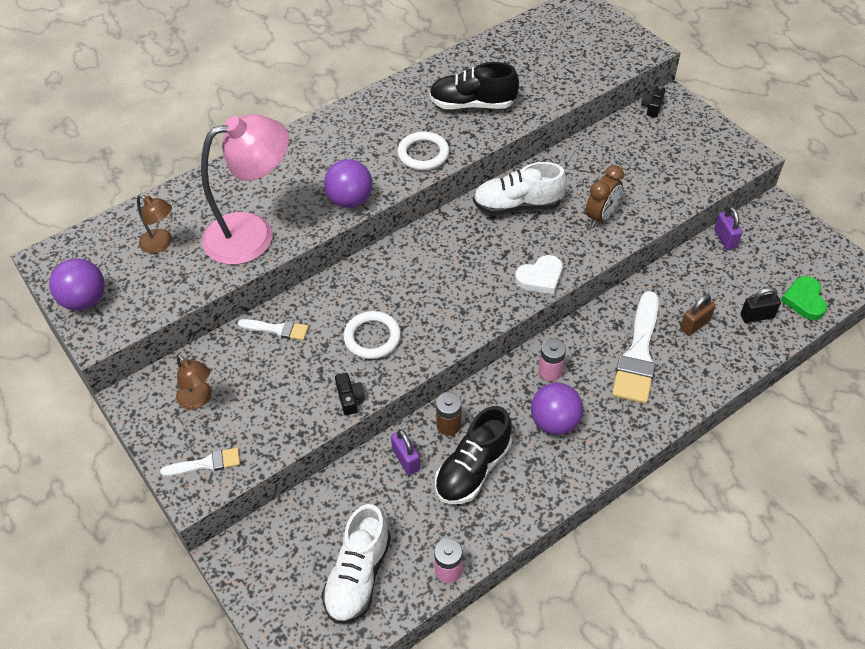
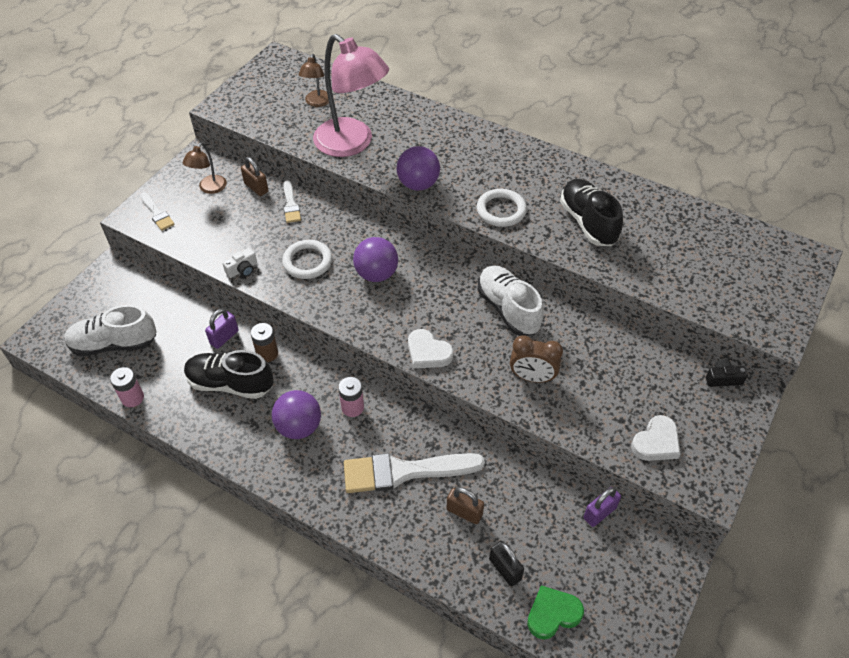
camera: 65 degrees right, 0 degrees up
purple ball [49,258,105,311] -> purple ball moved to [353,237,398,282]
black camera [335,373,365,415] -> white camera [222,248,257,278]
none -> brown padlock [241,157,268,196]
none -> white heart [631,415,680,461]

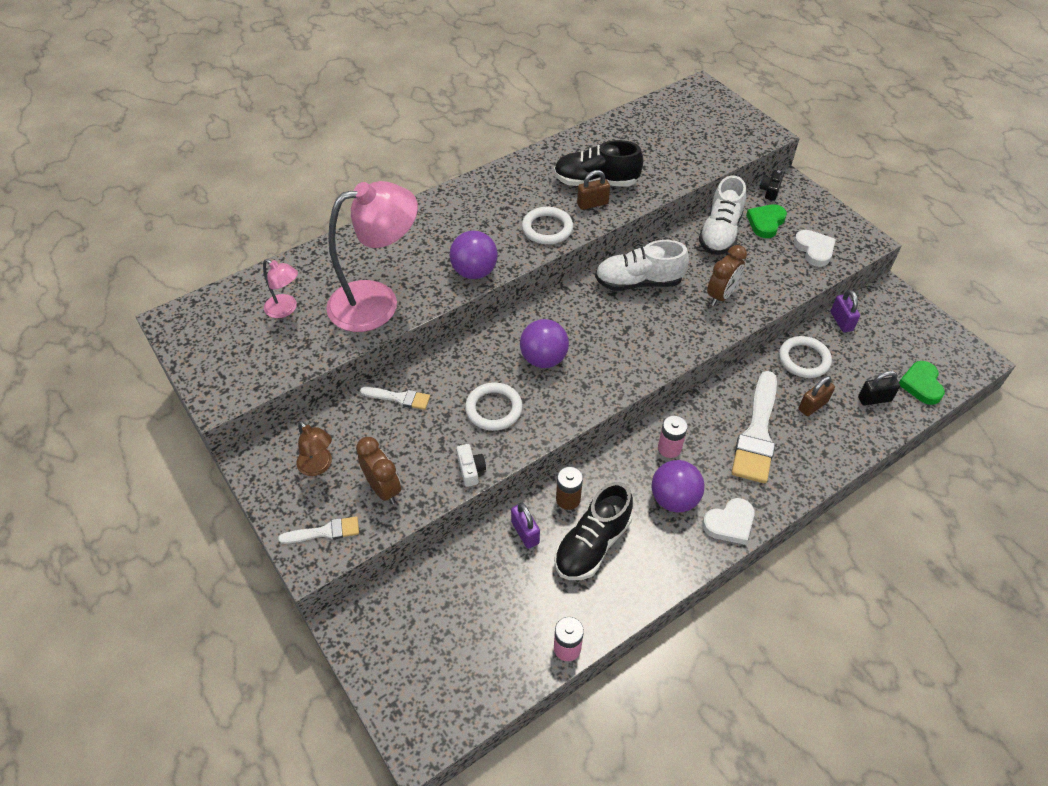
camera: 65 degrees left, 0 degrees up
white shoe [64,305,157,356] -> white shoe moved to [699,175,746,255]
brown padlock [241,157,268,196] -> brown padlock moved to [577,170,610,210]
brown lamp [298,54,329,107] -> pink lamp [263,259,298,318]
white heart [408,329,453,368] -> white heart moved to [702,498,755,545]
none -> brown clock [356,437,401,504]
none -> green heart [746,204,787,238]
none -> white ring [779,336,832,378]

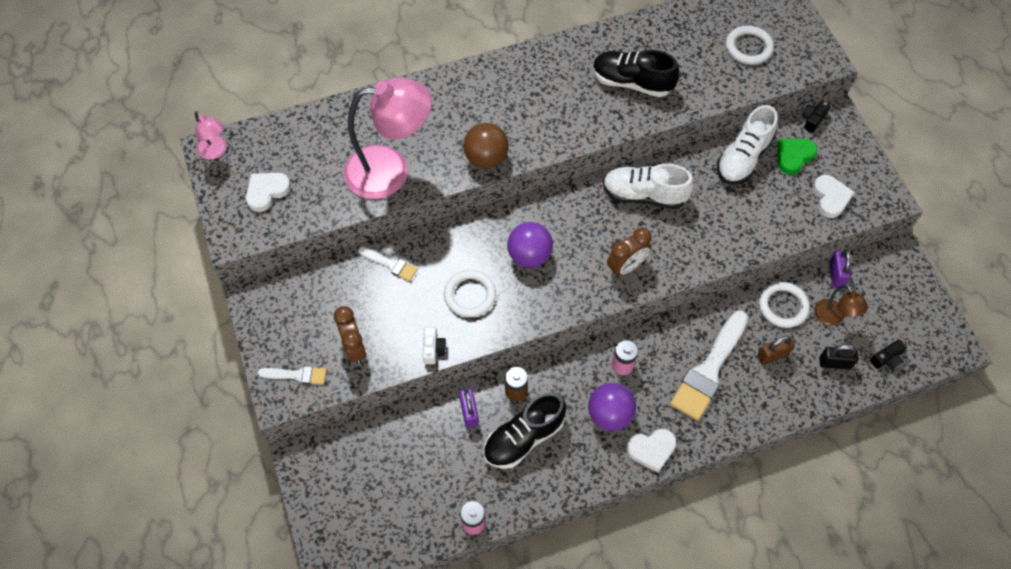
camera: 15 degrees right, 10 degrees up
pink lamp [263,259,298,318] -> pink lamp moved to [195,111,227,160]
brown lamp [296,421,332,476] -> brown lamp moved to [814,285,868,326]
purple ball [450,231,498,279] -> brown ball [463,123,509,169]
white ring [522,207,573,244] -> white ring moved to [726,26,774,65]
brown padlock [577,170,610,210] -> none
brown clock [707,245,747,306] -> brown clock moved to [607,228,652,277]
green heart [899,361,945,405] -> black camera [870,339,907,370]
none -> white heart [246,173,291,212]

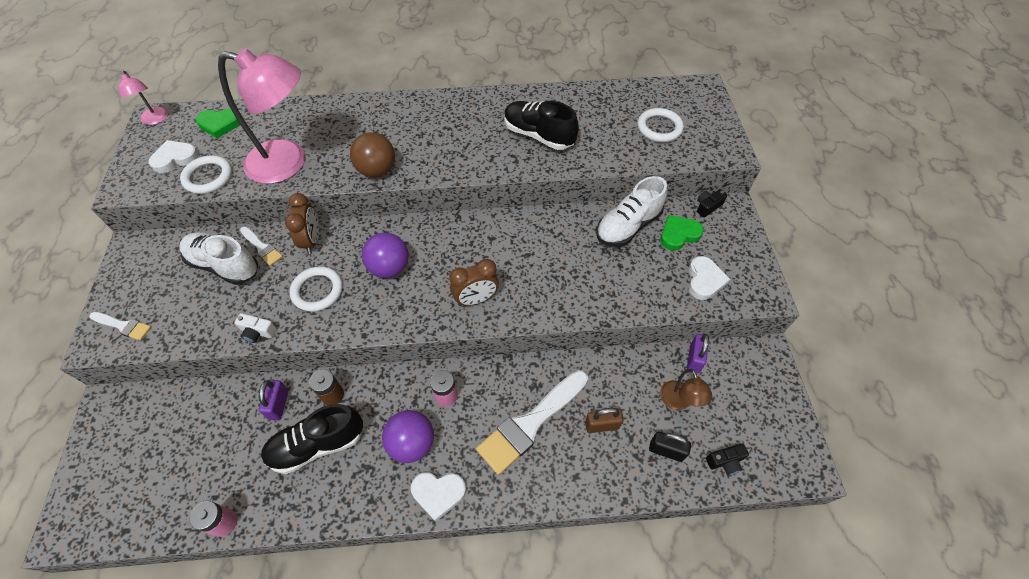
camera: 15 degrees right, 5 degrees down
brown clock [334,306,366,364] -> brown clock moved to [285,193,319,254]
white camera [422,326,446,364] -> white camera turned 90 degrees clockwise [235,313,277,343]
white shoe [603,164,694,209] -> white shoe moved to [179,232,258,285]
white ring [759,282,810,328] -> white ring moved to [180,156,232,194]
none -> green heart [196,108,240,138]

